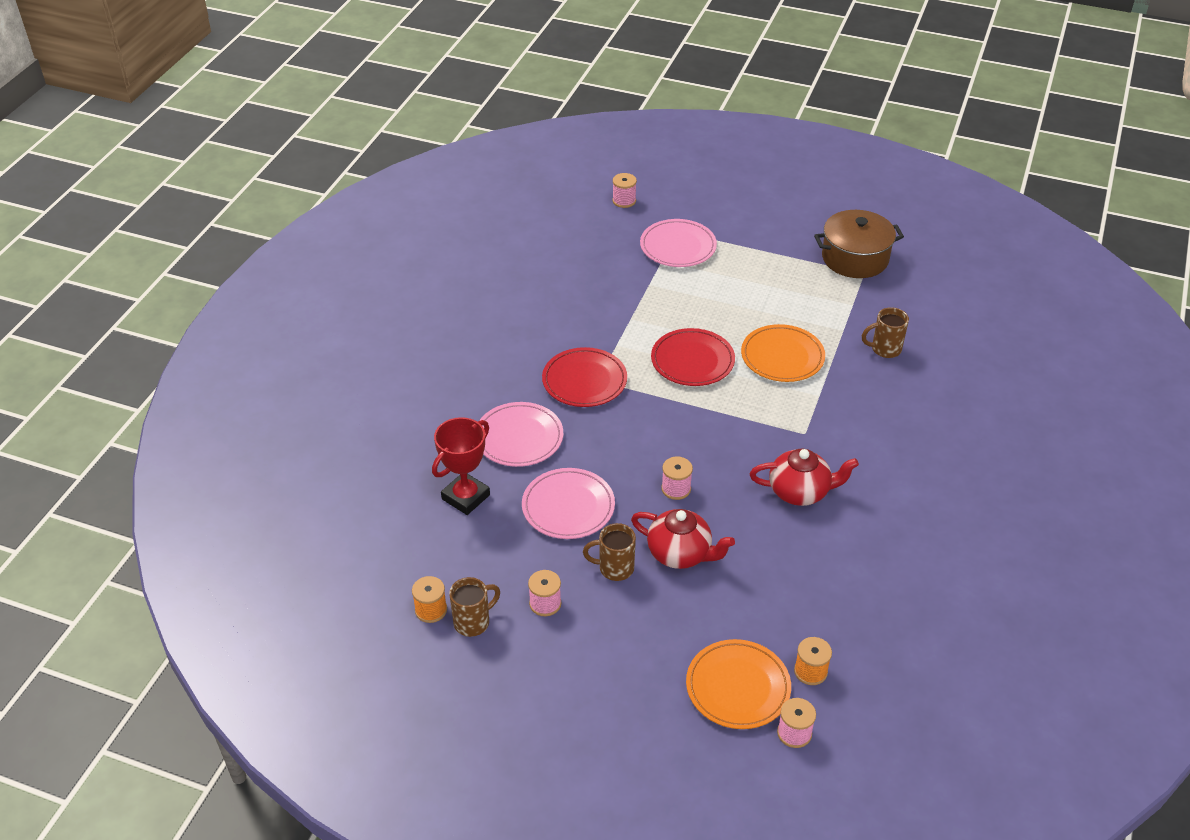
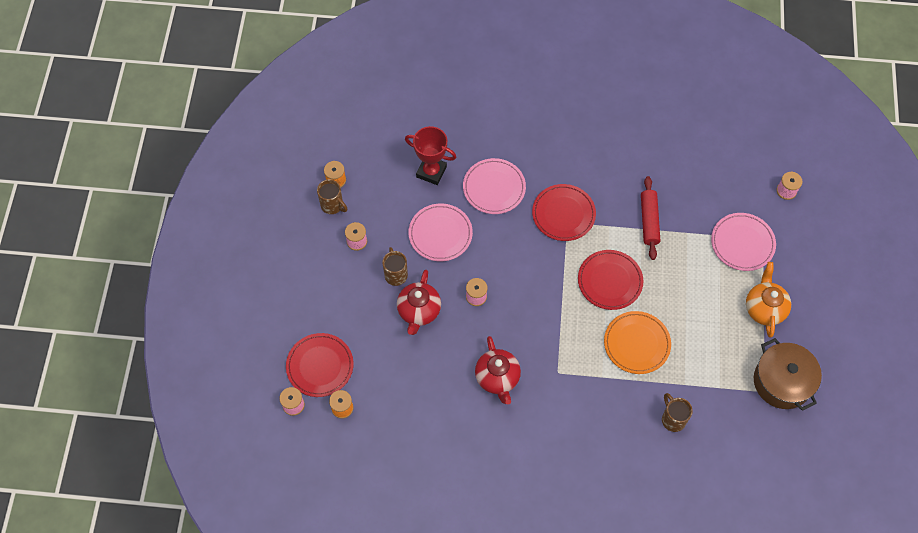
camera: 75 degrees right, 20 degrees up
orange plate [686,639,791,729] -> red plate [286,333,354,397]
none -> red rolling pin [641,176,660,260]
none -> orange teapot [746,262,791,338]

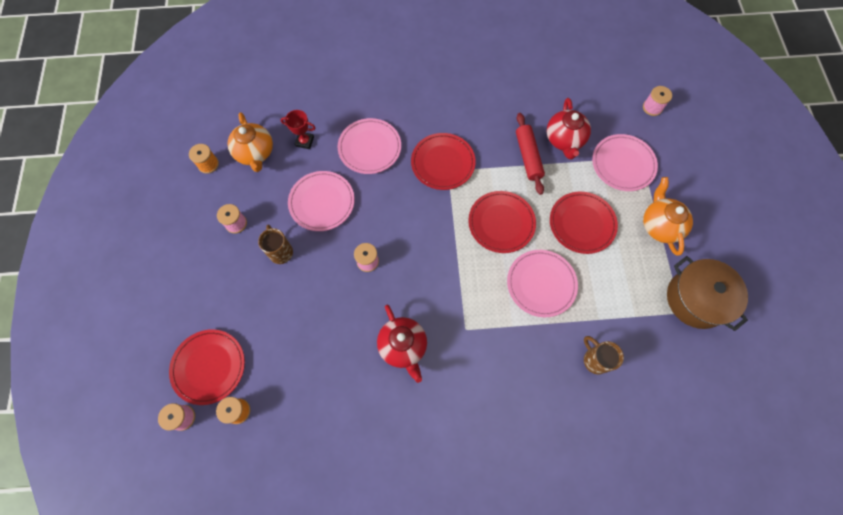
camera: 10 degrees left, 5 degrees up
brown mug [317,179,348,214] -> none
red teapot [397,270,441,335] -> red teapot moved to [547,98,591,159]
red trophy [405,126,456,185] -> red trophy [281,110,316,149], size x0.63
orange plate [604,311,671,374] -> pink plate [507,250,578,317]
none -> orange teapot [228,112,273,172]
none -> red plate [550,192,618,254]

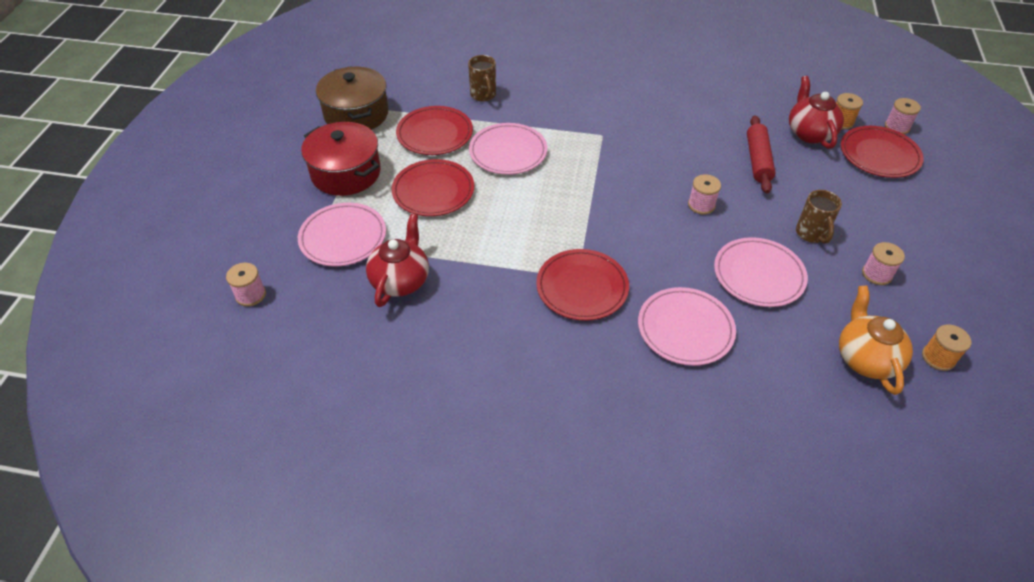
camera: 165 degrees left, 20 degrees down
red trophy [281,110,316,149] -> none
red teapot [377,305,427,383] -> red teapot moved to [789,76,844,149]
red plate [468,191,536,253] -> red plate moved to [396,106,473,155]
red rolling pin [516,113,545,195] -> red rolling pin moved to [747,115,775,193]
orange teapot [643,177,693,256] -> red pot [301,122,381,196]

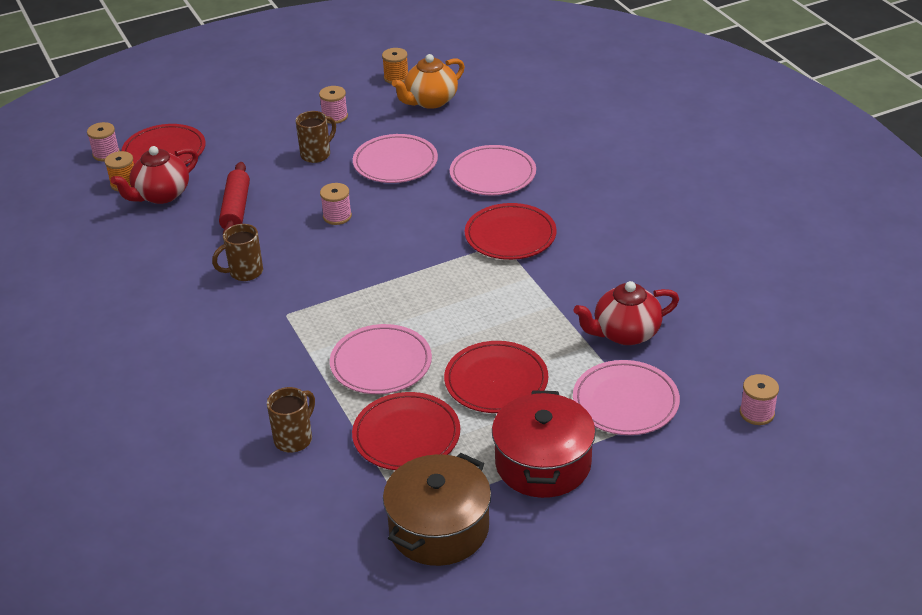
camera: 125 degrees left, 10 degrees down
red rolling pin [747,115,775,193] -> red rolling pin turned 60 degrees counterclockwise [219,162,250,233]
none -> brown mug [212,224,263,281]

